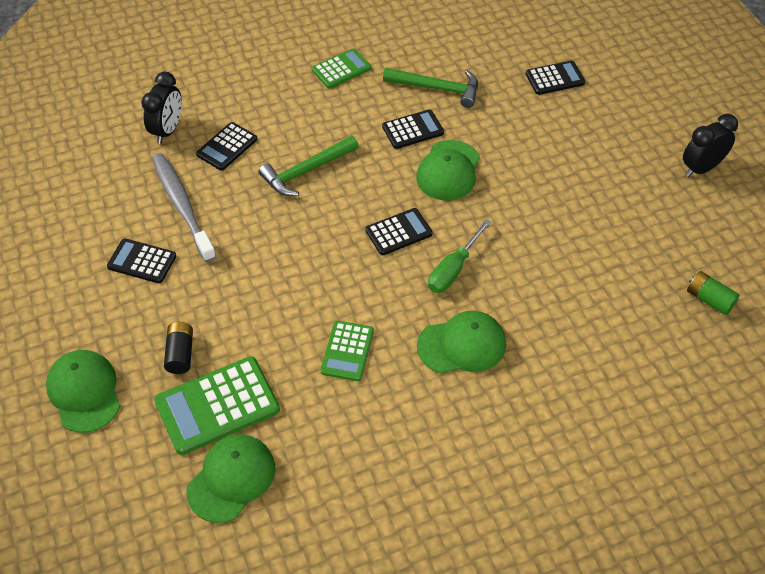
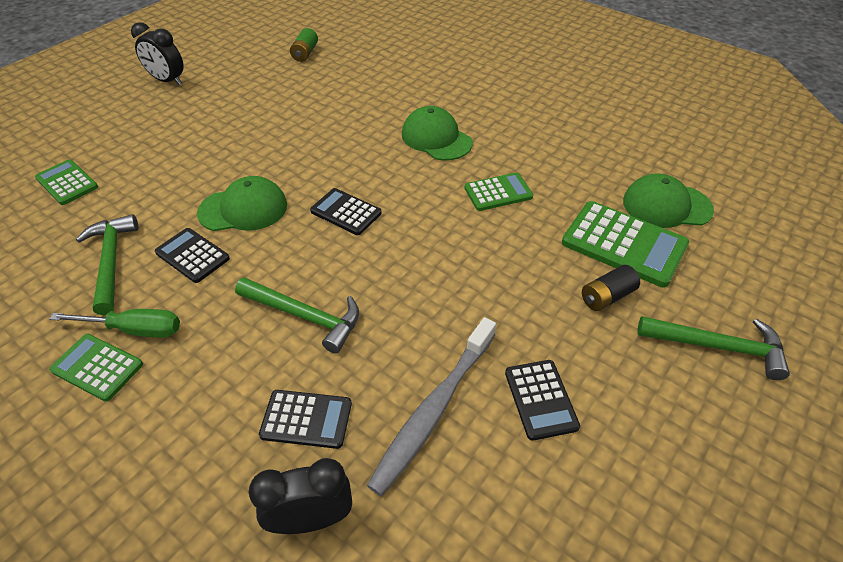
camera: 120 degrees left, 5 degrees down
green cap [46,350,121,433] -> green hammer [637,316,790,380]
green screwdriver [428,220,491,293] -> green screwdriver moved to [50,309,180,338]
black calculator [526,60,585,95] -> green calculator [35,159,98,205]

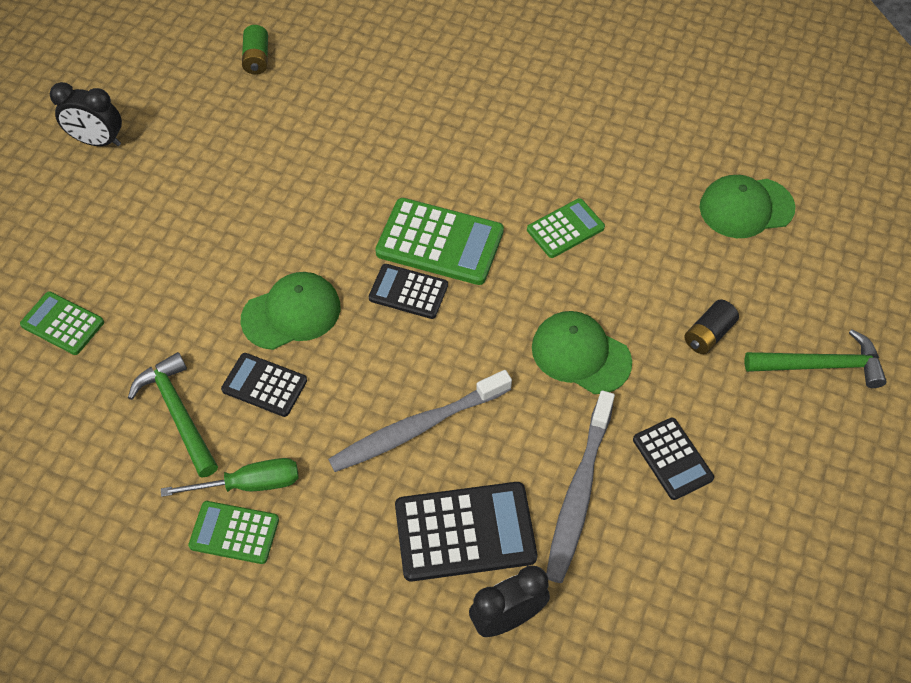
camera: 15 degrees left, 10 degrees up
green hammer [235,277,359,354] -> grey toothbrush [328,370,512,472]
black calculator [259,390,352,449] -> black calculator [395,482,537,582], size x1.66
green cap [402,106,473,161] -> green cap moved to [532,311,632,394]
green calculator [562,201,689,287] -> green calculator moved to [375,198,504,285]

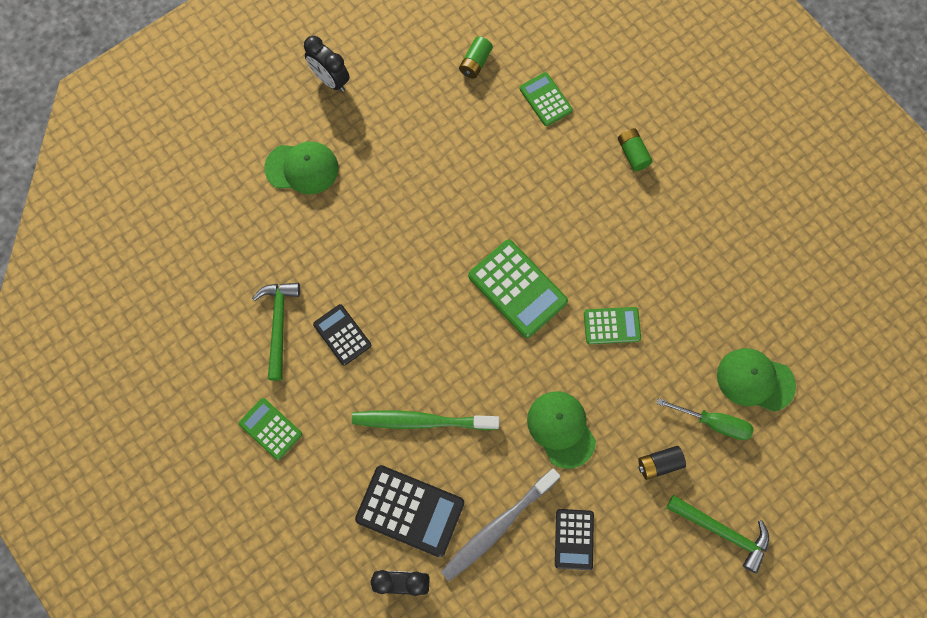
camera: 30 degrees right, 15 degrees up
green calculator [20,291,104,355] -> green calculator moved to [520,72,573,126]
green screwdriver [161,458,299,497] -> green screwdriver moved to [657,398,754,440]
green cap [241,272,340,350] -> green cap moved to [264,141,339,194]
grey toothbrush [328,370,512,472] -> green toothbrush [352,410,499,430]
black calculator [369,264,448,319] -> none
none -> green battery [618,128,653,171]

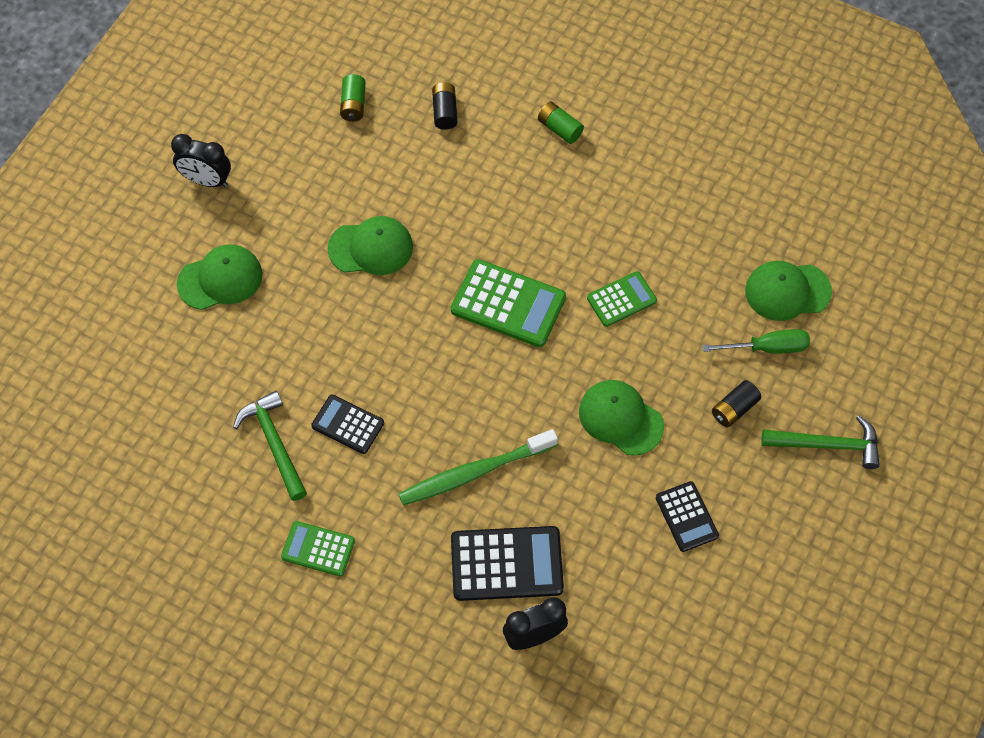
camera: 25 degrees left, 10 degrees down
grey toothbrush [441,469,560,581] -> none
green calculator [520,72,573,126] -> black battery [432,82,458,130]
none -> green cap [328,216,413,275]

